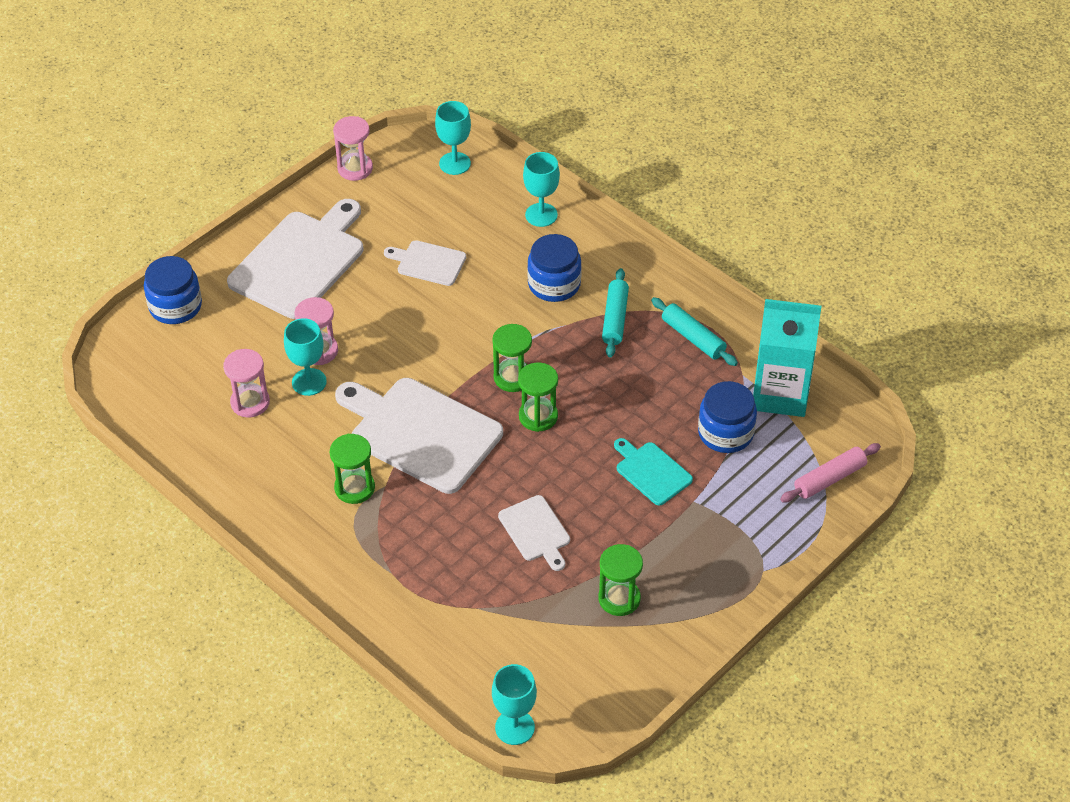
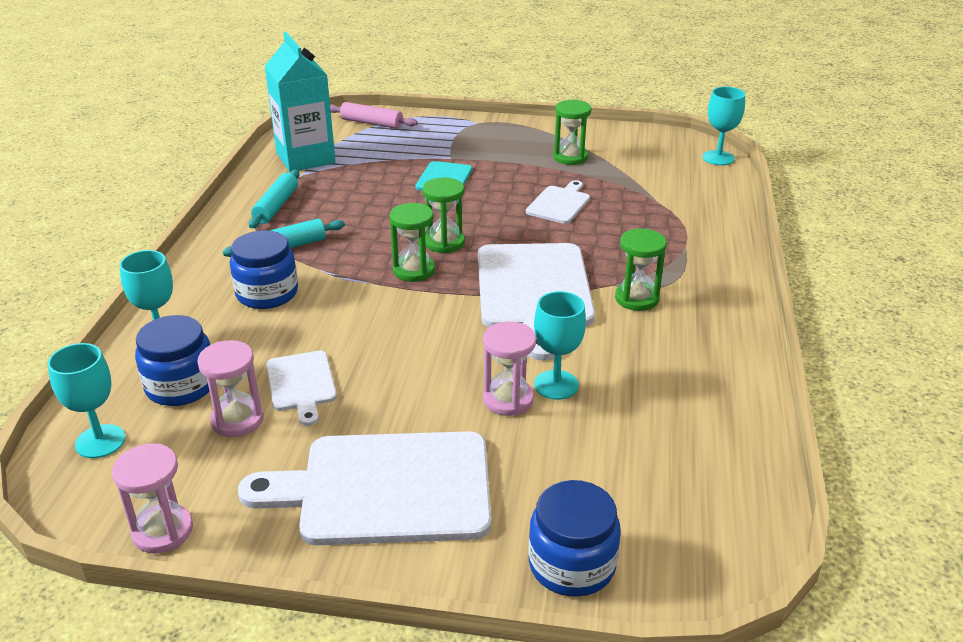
camera: 125 degrees left, 15 degrees down
pink hourglass [223,349,270,418] -> pink hourglass moved to [197,340,264,437]
blue jar [698,381,757,453] -> blue jar moved to [135,315,210,406]

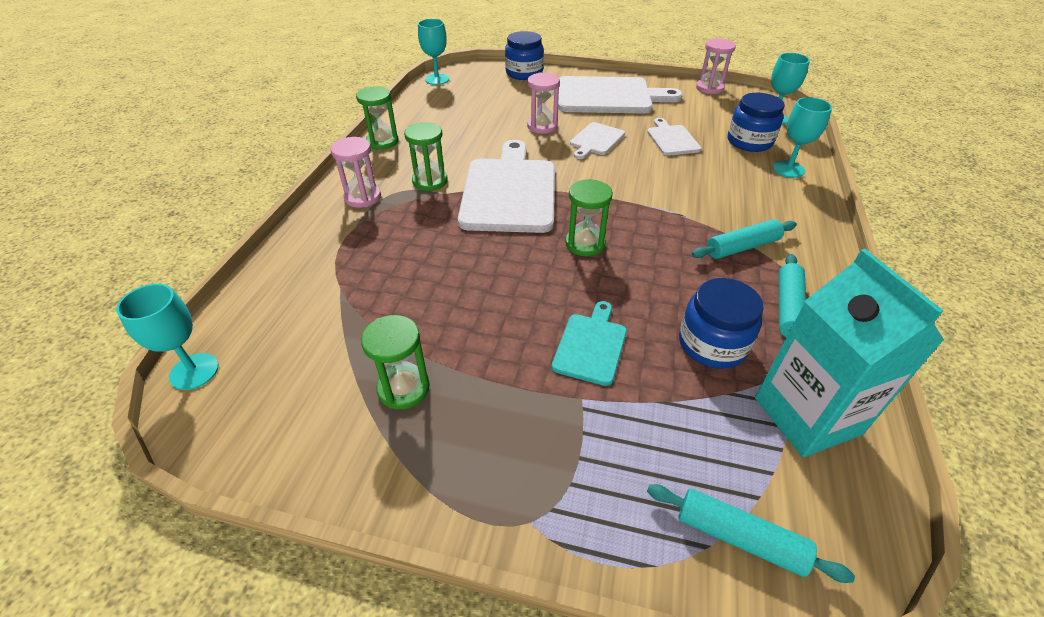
camera: 175 degrees left, 10 degrees up
pink hourglass [197,340,264,437] -> pink hourglass moved to [331,137,381,208]
blue jar [230,230,298,309] -> blue jar moved to [679,278,764,369]
pink rolling pin [330,102,418,129] -> turquoise rolling pin [647,484,855,583]
green hourglass [389,203,435,282] -> green hourglass moved to [356,86,399,150]
white cutting board [526,180,590,224] -> white cutting board moved to [570,122,625,159]
turquoise goblet [534,291,586,400] -> turquoise goblet moved to [418,19,449,85]

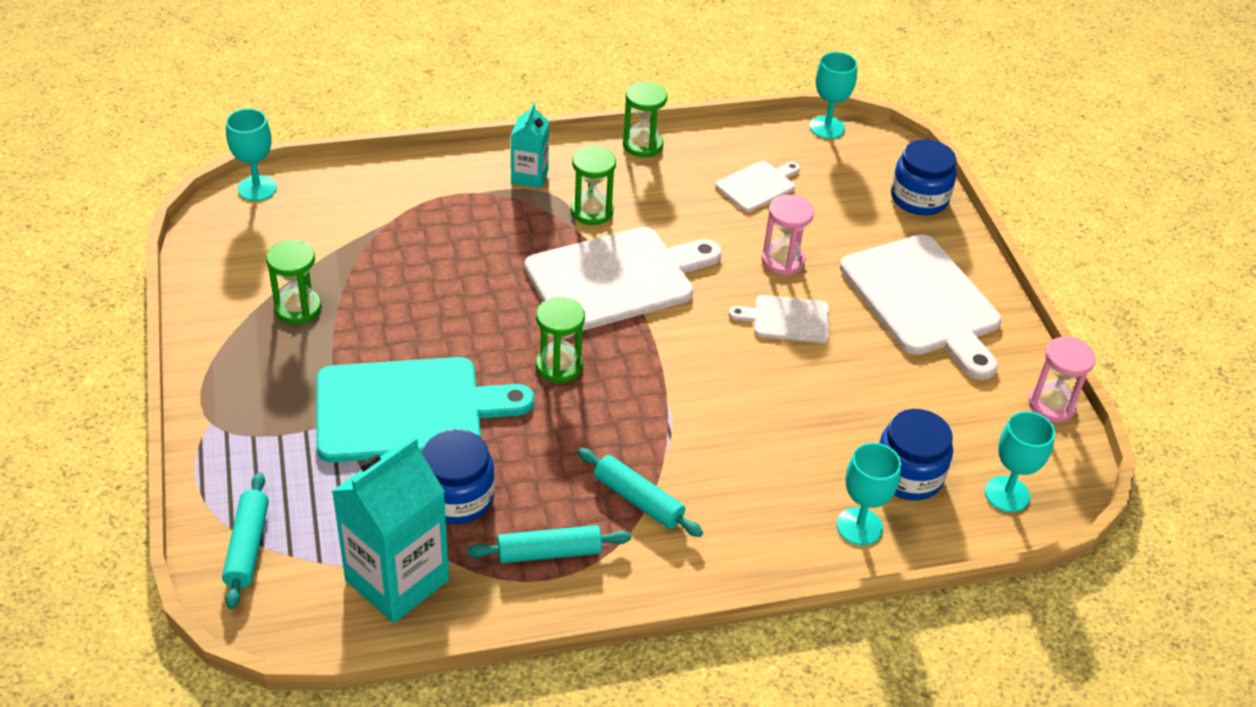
camera: 60 degrees right, 0 degrees up
pink hourglass [331,137,381,208] -> turquoise carton [511,103,549,188]
turquoise cutting board [552,301,627,386] -> turquoise cutting board [317,357,534,462], size x2.00
white cutting board [647,118,702,156] -> white cutting board moved to [716,161,800,212]

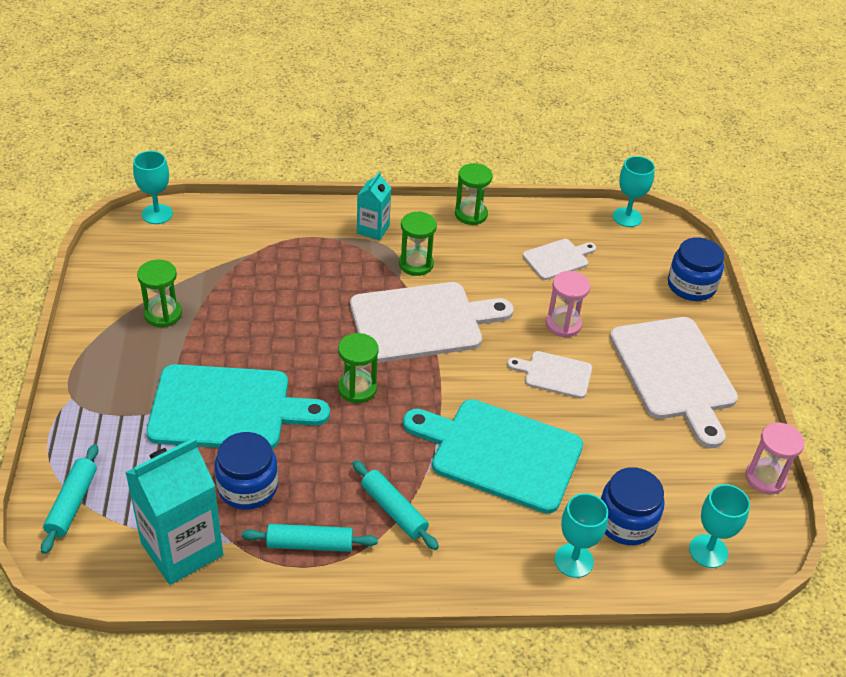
camera: 10 degrees right, 0 degrees up
none -> turquoise cutting board [403,399,583,514]

